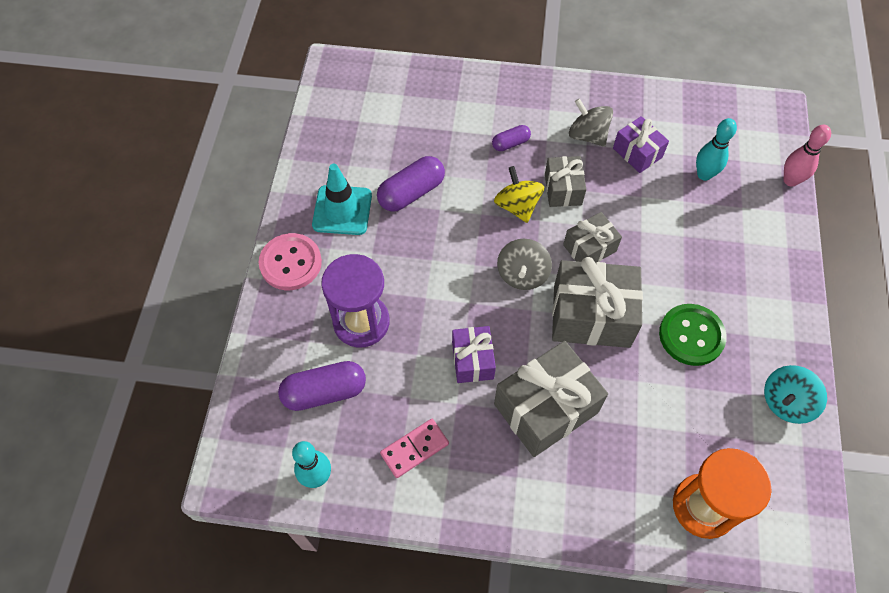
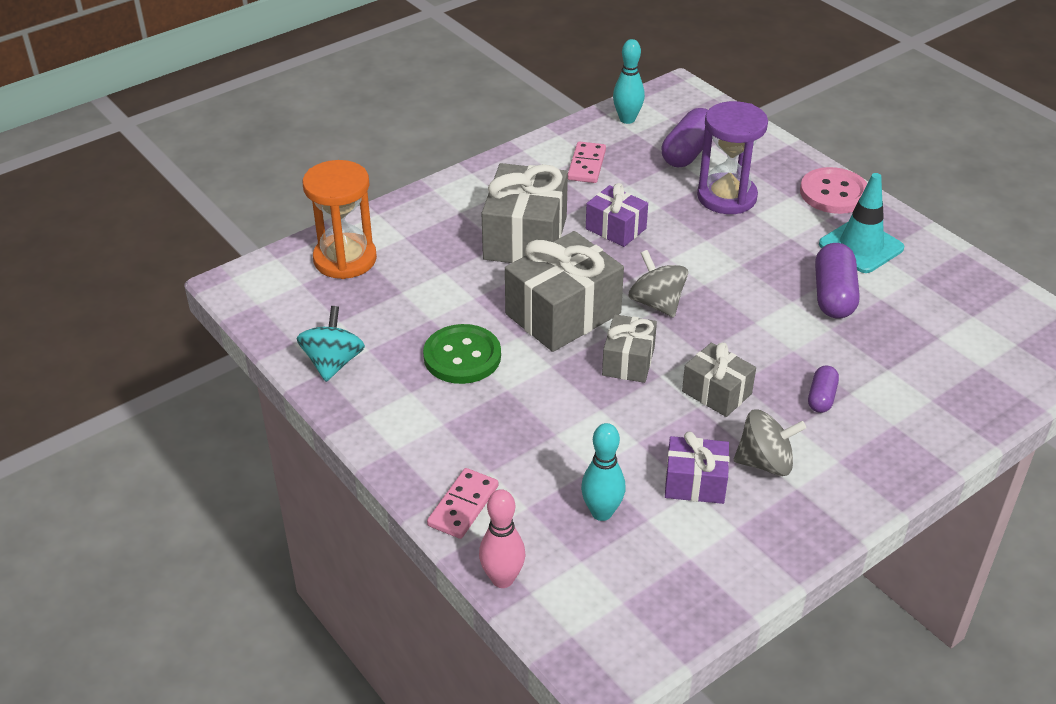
camera: 135 degrees right, 20 degrees down
yellow spinning top [494,166,544,223] -> none
none -> pink domino [427,468,498,539]

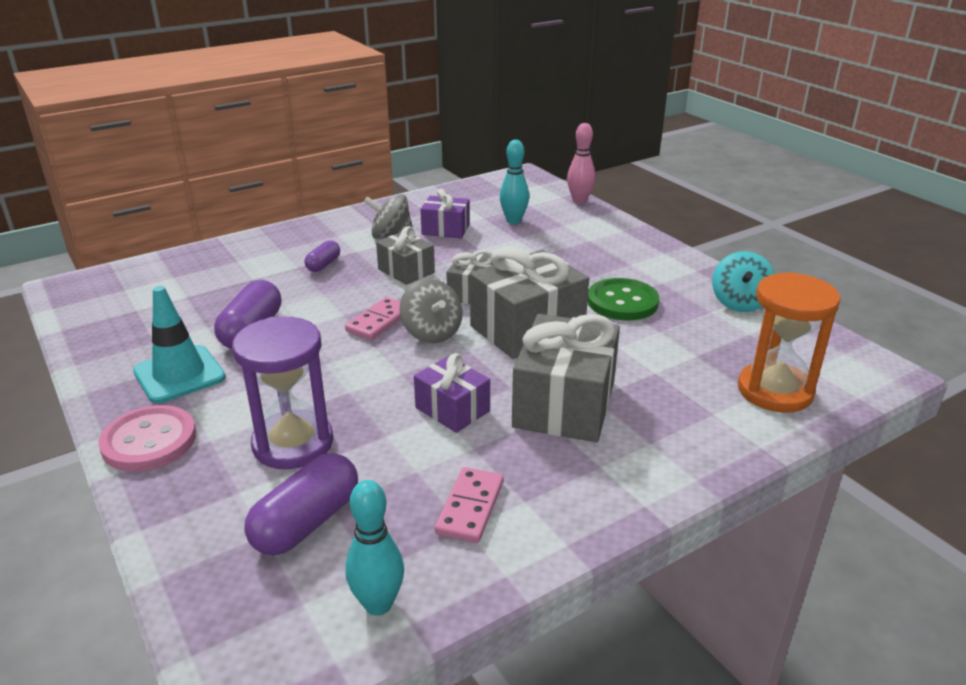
camera: 175 degrees left, 10 degrees down
pink domino [427,468,498,539] -> pink domino moved to [345,297,401,340]

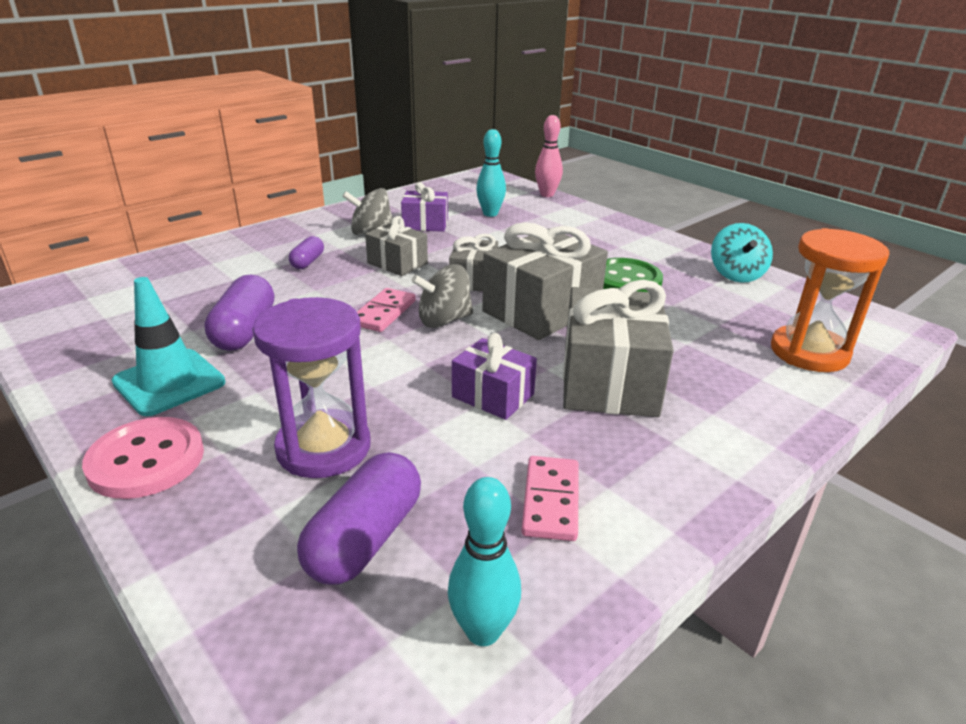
camera: 10 degrees left, 0 degrees up
grey spinning top [400,279,463,343] -> grey spinning top turned 105 degrees clockwise [411,264,473,328]

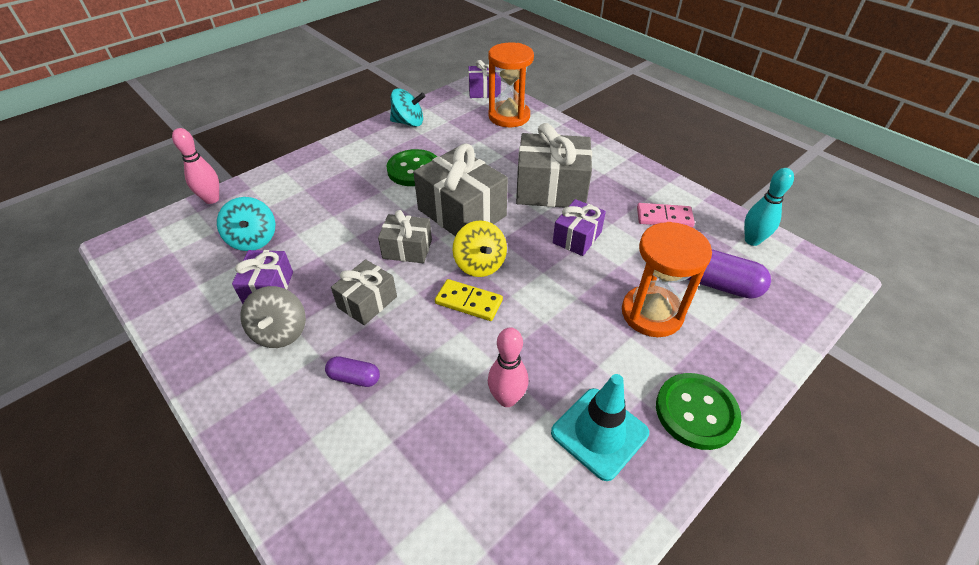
camera: 90 degrees left, 15 degrees up
pink button [82,417,204,499] -> green button [656,373,741,450]
purple capsule [204,275,274,351] -> pink bowling pin [488,327,529,407]
purple hourglass [252,297,371,478] -> orange hourglass [622,222,712,337]
pink domino [357,288,416,332] -> yellow domino [435,279,503,321]
grey spinning top [411,264,473,328] -> yellow spinning top [453,220,507,277]
turquoise bowling pin [476,129,506,217] -> turquoise spinning top [217,197,275,251]
none -> purple gift [468,60,501,98]

